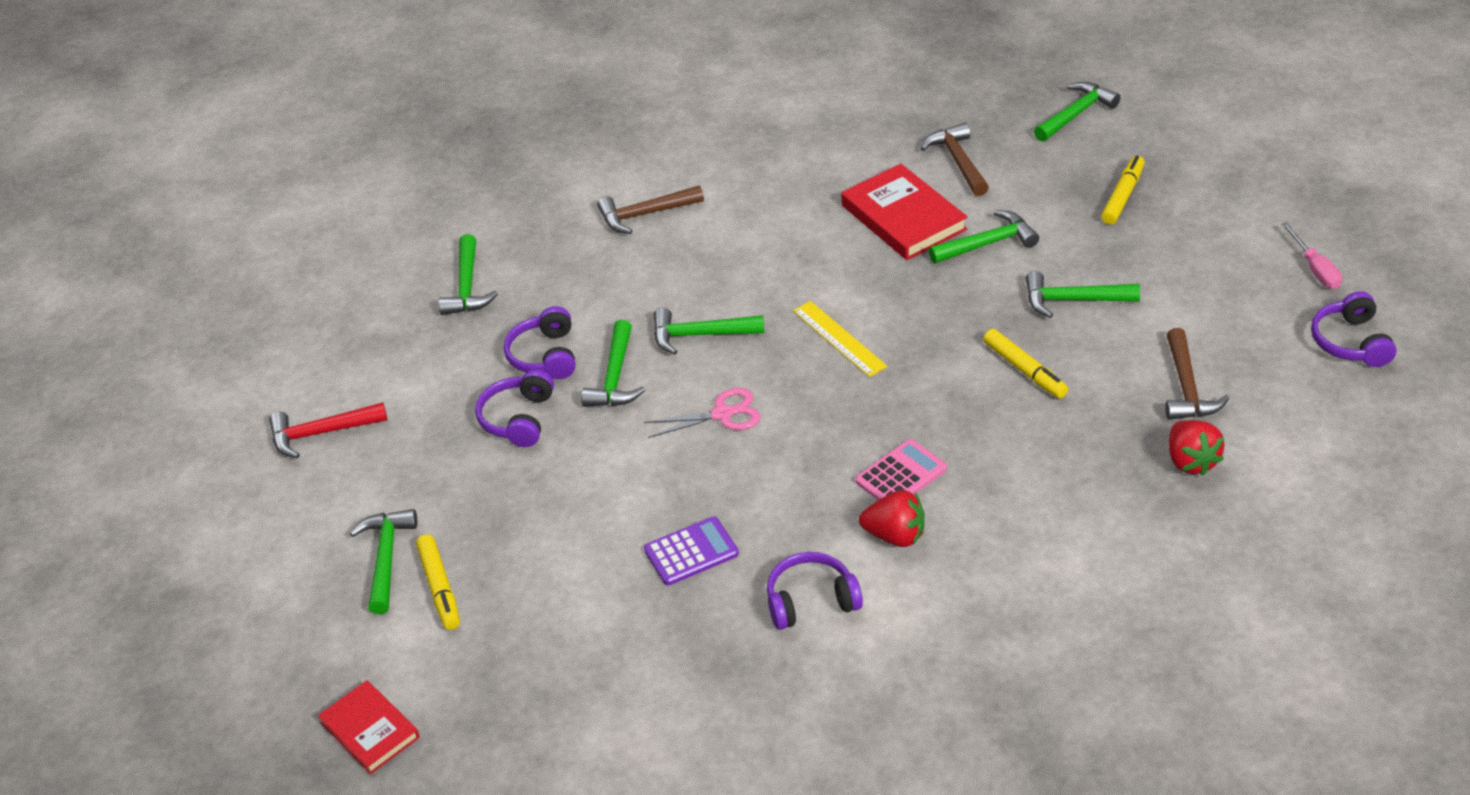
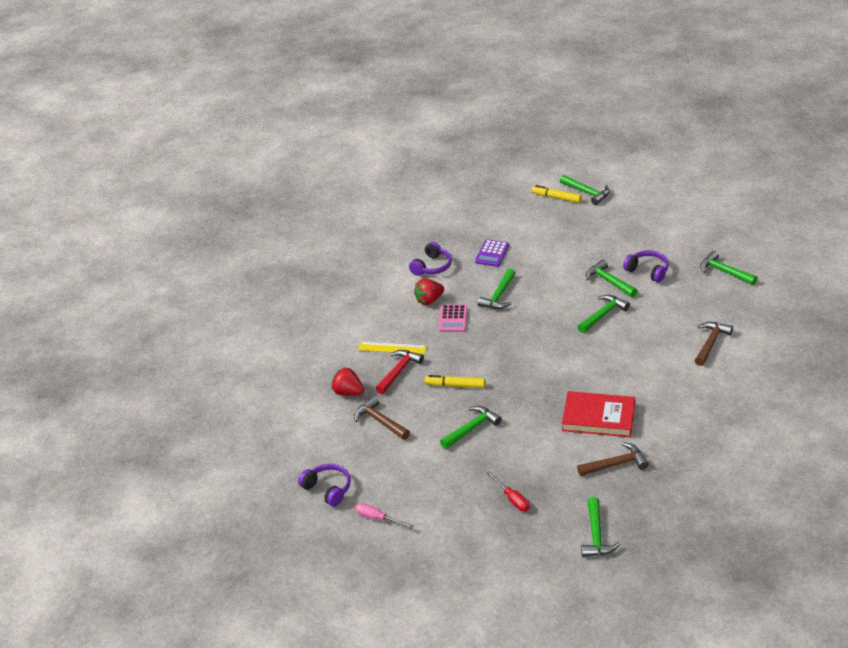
camera: 135 degrees right, 5 degrees down
red hammer [269,402,388,458] -> red hammer moved to [376,350,424,394]
red book [318,680,420,774] -> none
purple headphones [475,370,554,447] -> none
pink scissors [644,388,761,438] -> none
yellow ruler [793,301,887,377] -> yellow ruler moved to [358,342,427,354]
brown hammer [920,123,989,196] -> brown hammer turned 45 degrees counterclockwise [577,442,649,476]
green hammer [929,210,1039,264] -> green hammer moved to [478,268,515,309]
yellow marker [1101,156,1145,224] -> red screwdriver [487,471,530,511]

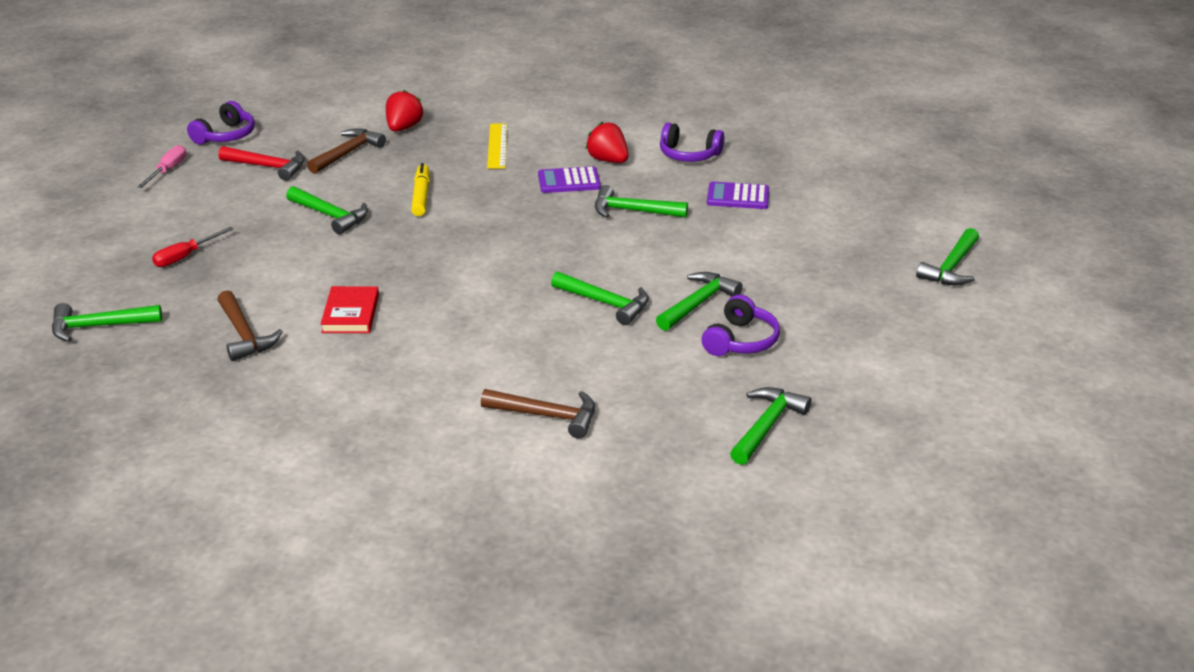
camera: 75 degrees right, 5 degrees down
red hammer [376,350,424,394] -> red hammer moved to [218,146,305,181]
pink calculator [439,304,468,332] -> purple calculator [538,166,601,193]
yellow marker [531,185,581,203] -> none
red book [562,391,635,437] -> red book [320,286,379,333], size x0.63

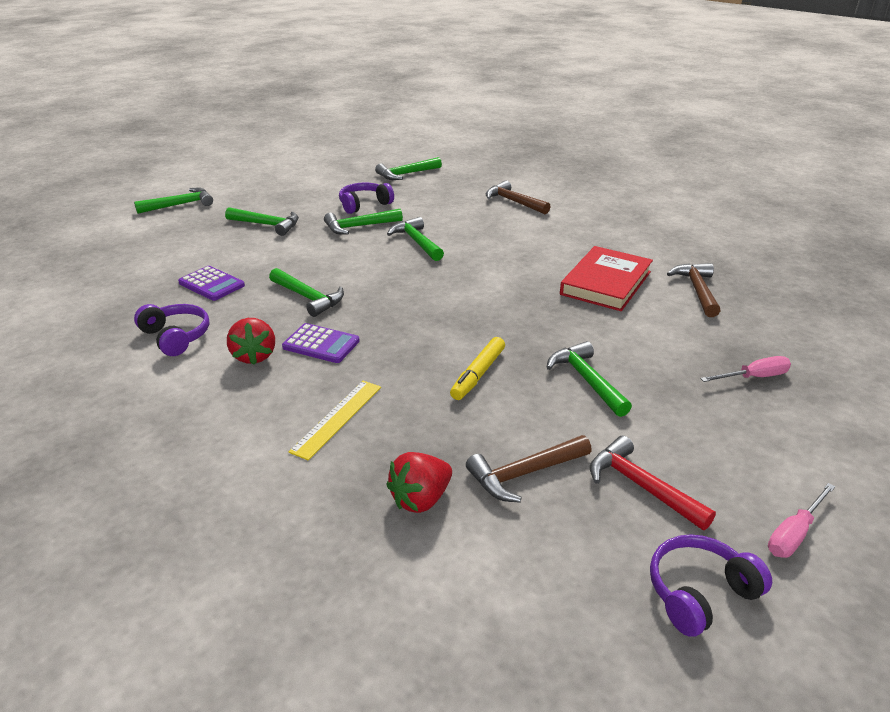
camera: 150 degrees left, 0 degrees up
green hammer [52,303,162,342] -> green hammer moved to [225,207,299,236]
red screwdriver [152,227,234,267] -> pink screwdriver [700,356,791,382]
red book [320,286,379,333] -> red book [560,246,653,311], size x1.59

